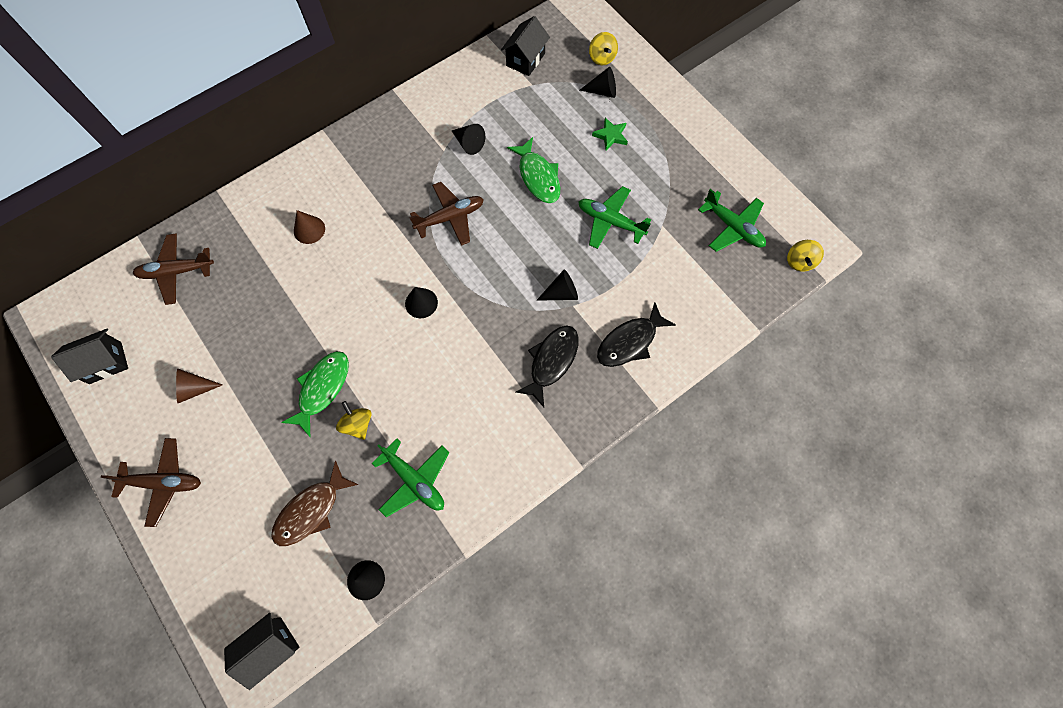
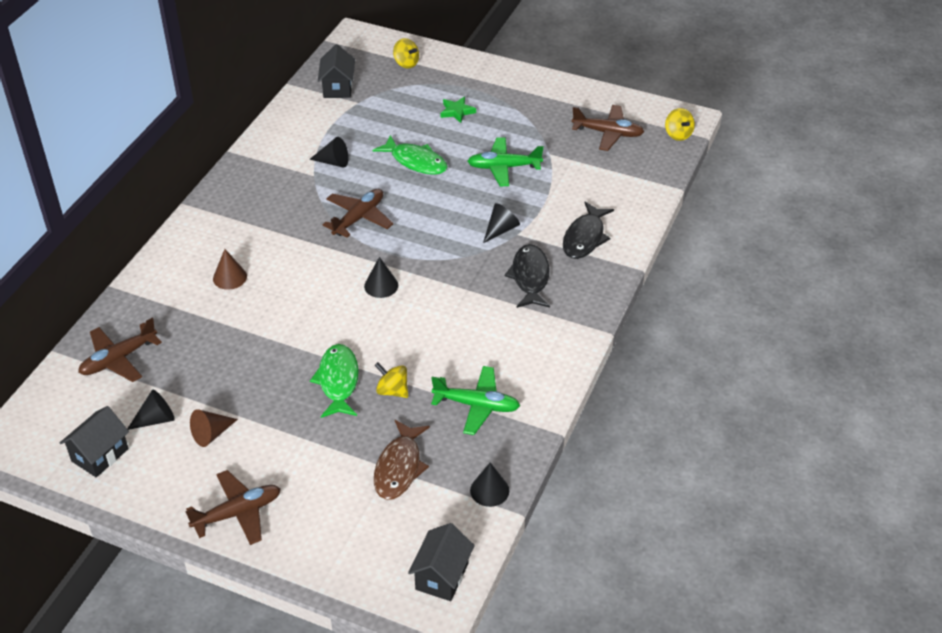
camera: 30 degrees left, 25 degrees down
black cone [580,67,616,98] -> black cone moved to [127,390,175,430]
green plane [698,189,766,252] -> brown plane [572,105,644,151]

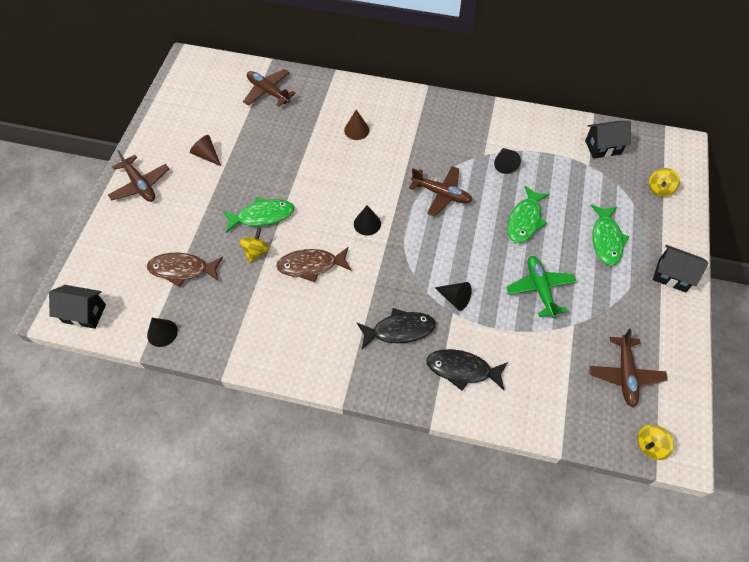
camera: 80 degrees right, 15 degrees up
black house [60,406,129,477] -> black house moved to [653,245,708,293]
black cone [127,390,175,430] -> none
green plane [431,366,520,435] -> none
green star [440,97,476,123] -> green fish [591,205,629,266]
none -> brown fish [276,247,352,282]

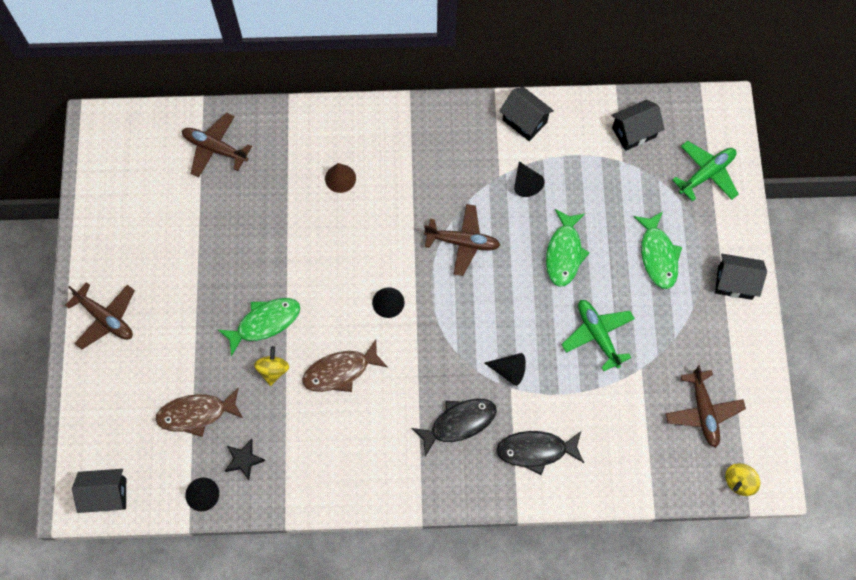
camera: 15 degrees left, 10 degrees up
brown cone [190,135,221,166] -> none
yellow spinning top [649,168,680,197] -> green plane [672,141,739,202]
none -> black star [225,439,265,480]
none -> black house [500,87,554,141]

